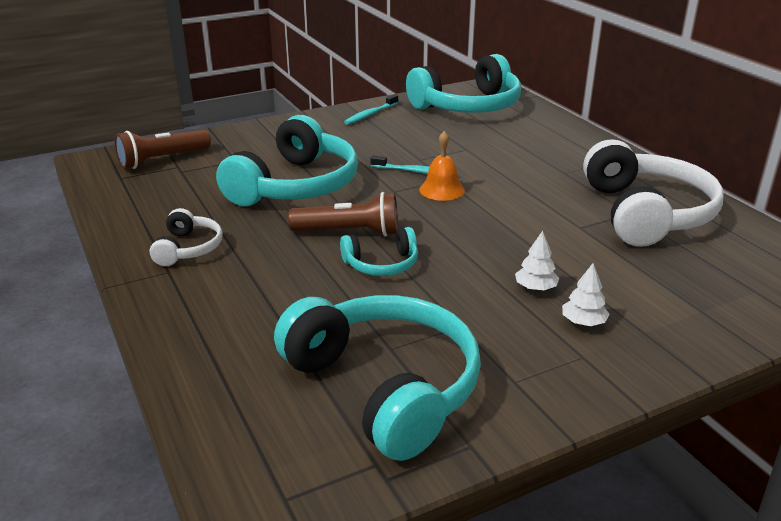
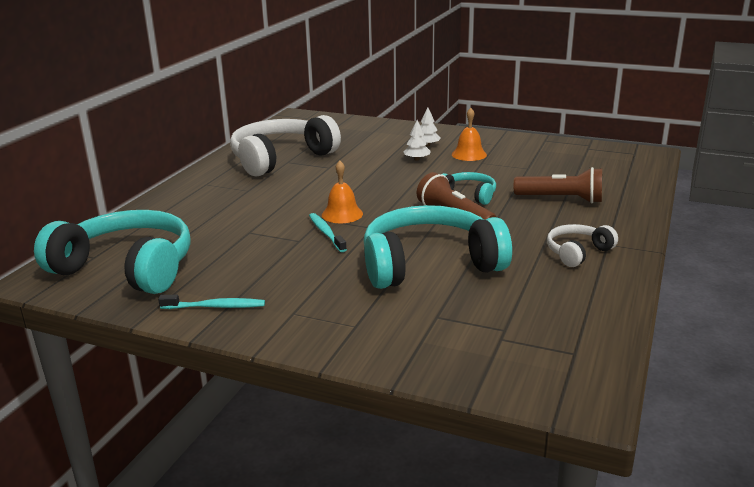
camera: 130 degrees left, 5 degrees down
brown flashlight [114,130,211,169] -> brown flashlight moved to [514,167,602,203]
turquoise headphones [274,295,481,461] -> none
none -> orange bell [452,108,487,161]

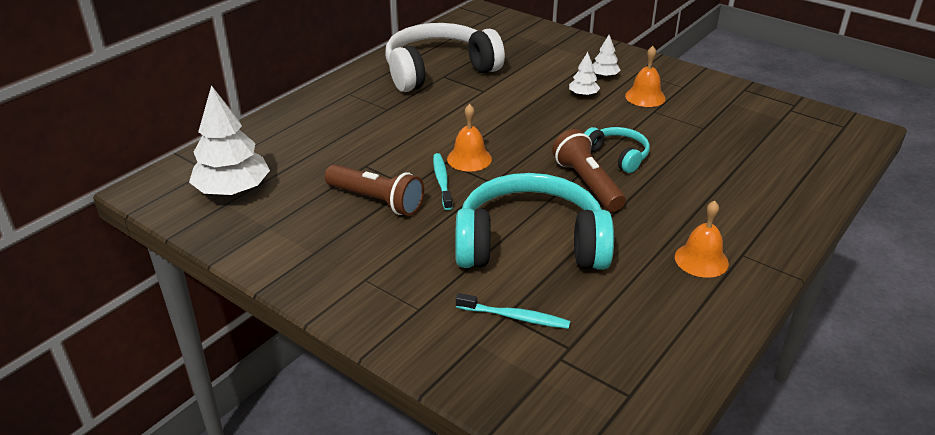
camera: 15 degrees right, 10 degrees up
turquoise headphones [34,210,191,294] -> white tree [189,85,270,195]
turquoise toothbrush [158,295,265,309] -> turquoise toothbrush moved to [456,293,570,329]
brown flashlight [514,167,602,203] -> brown flashlight moved to [325,164,424,216]
white headphones [547,224,618,267] -> orange bell [675,200,729,278]

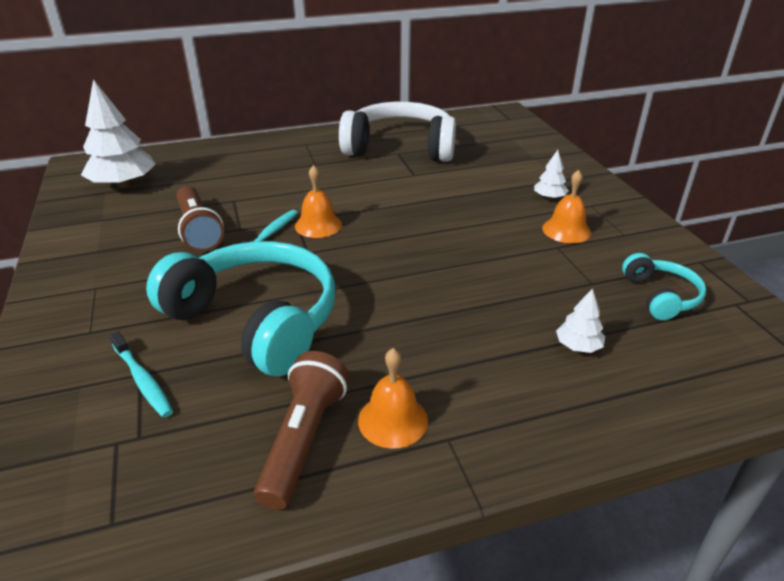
camera: 35 degrees right, 0 degrees up
brown flashlight [552,129,626,212] -> brown flashlight moved to [254,351,349,510]
white tree [569,52,600,96] -> white tree moved to [556,288,605,353]
turquoise headphones [584,127,650,173] -> turquoise headphones moved to [622,253,706,320]

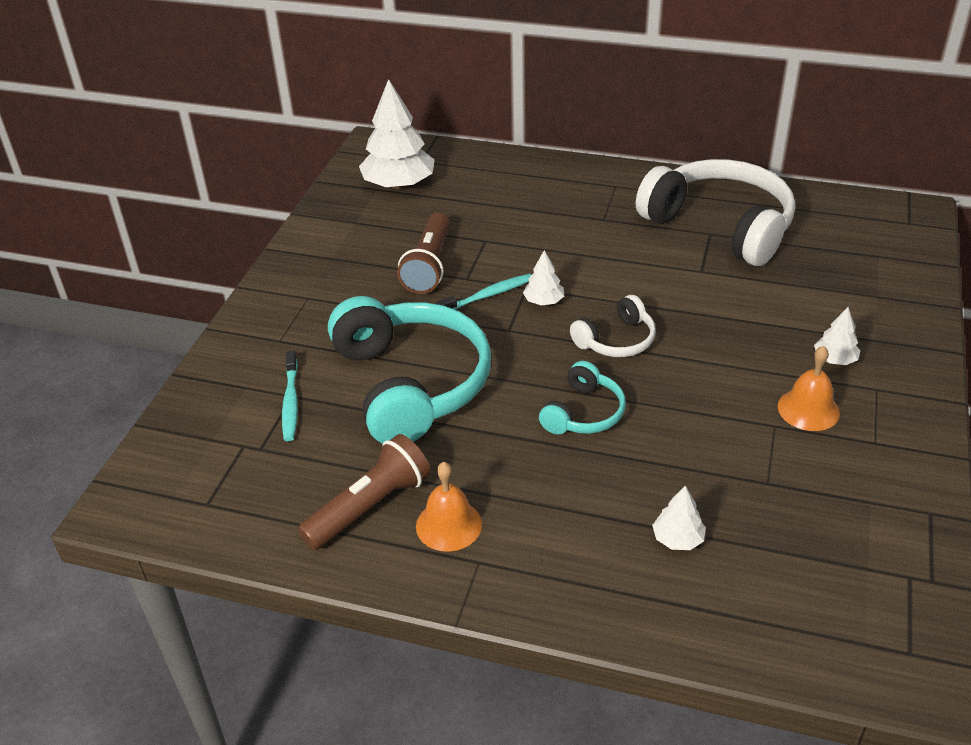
camera: 35 degrees right, 5 degrees up
orange bell [295,165,342,238] -> white tree [523,250,564,306]
turquoise headphones [622,253,706,320] -> turquoise headphones moved to [539,361,626,434]
none -> white headphones [570,295,656,357]

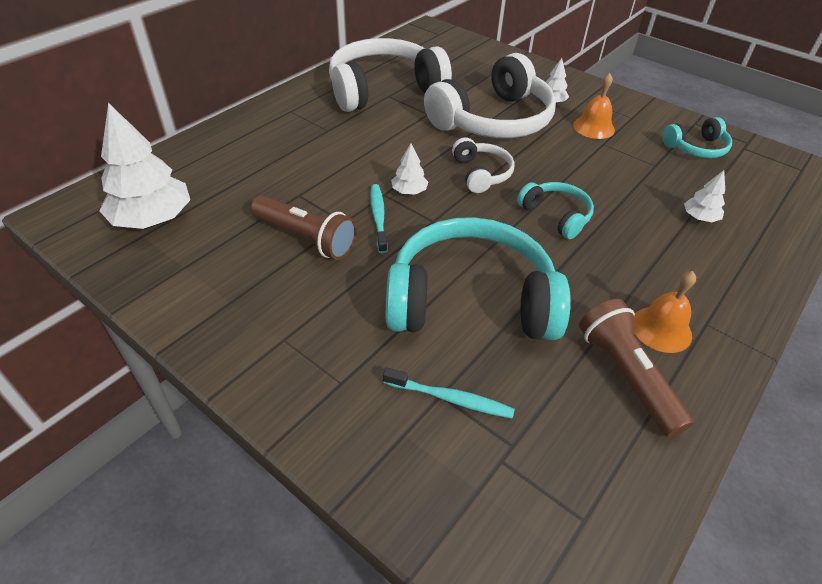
camera: 70 degrees left, 5 degrees up
none -> white headphones [424,53,556,138]
none -> turquoise headphones [662,117,732,158]

